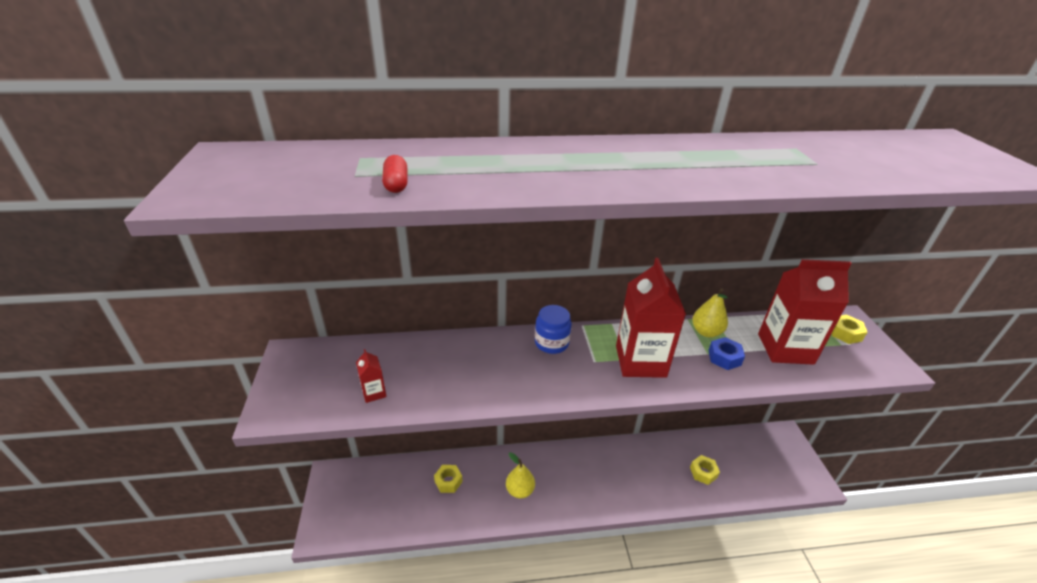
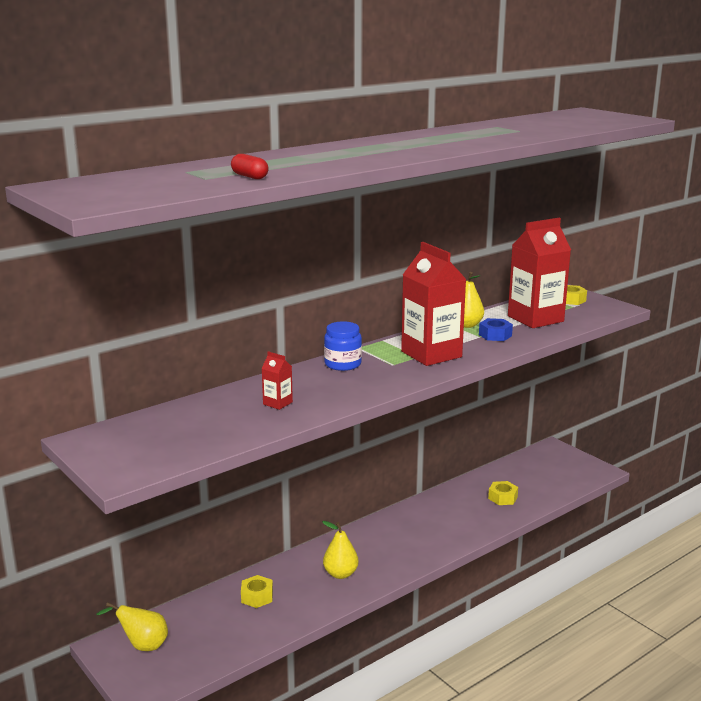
camera: 30 degrees left, 15 degrees down
red carton [356,349,386,403] -> red carton moved to [261,351,293,410]
none -> yellow pear [96,602,168,651]

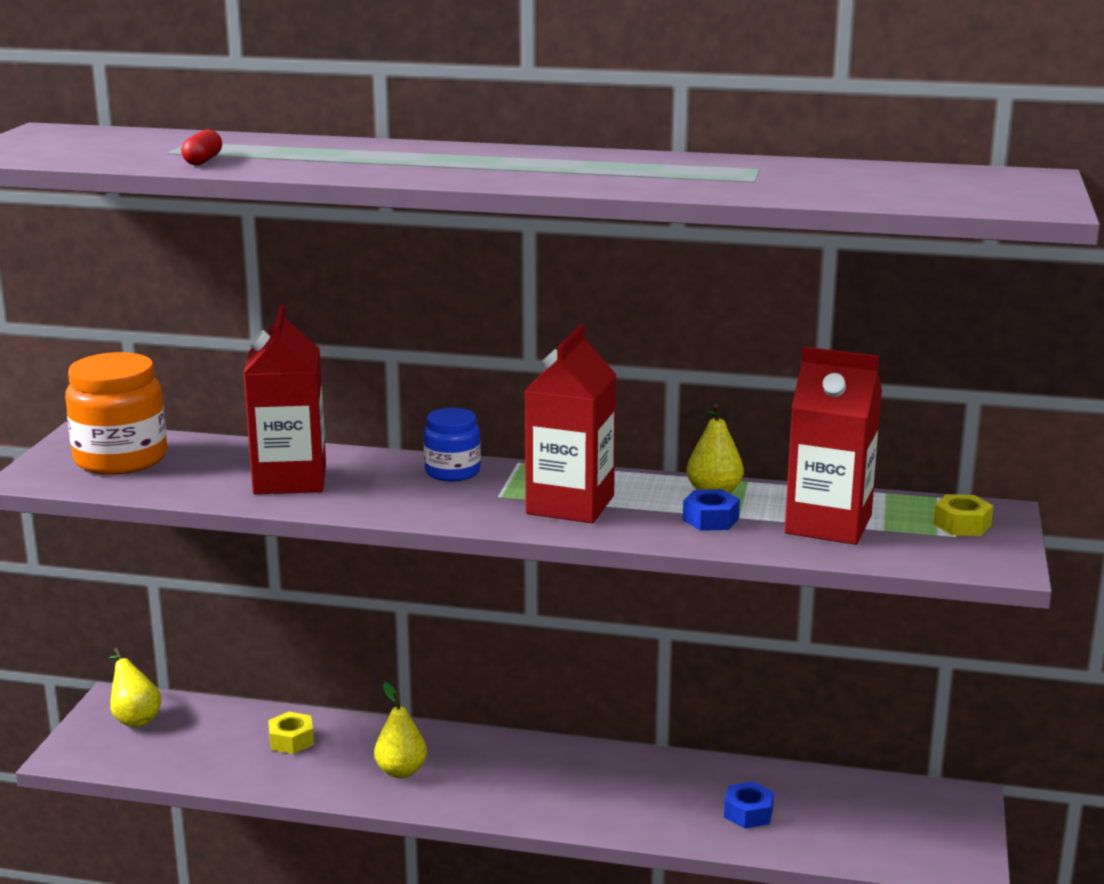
camera: 50 degrees right, 0 degrees up
red carton [261,351,293,410] -> red carton [243,305,326,494], size x2.33
yellow nut [488,481,518,505] -> blue nut [724,782,774,829]
none -> orange jar [65,352,167,475]

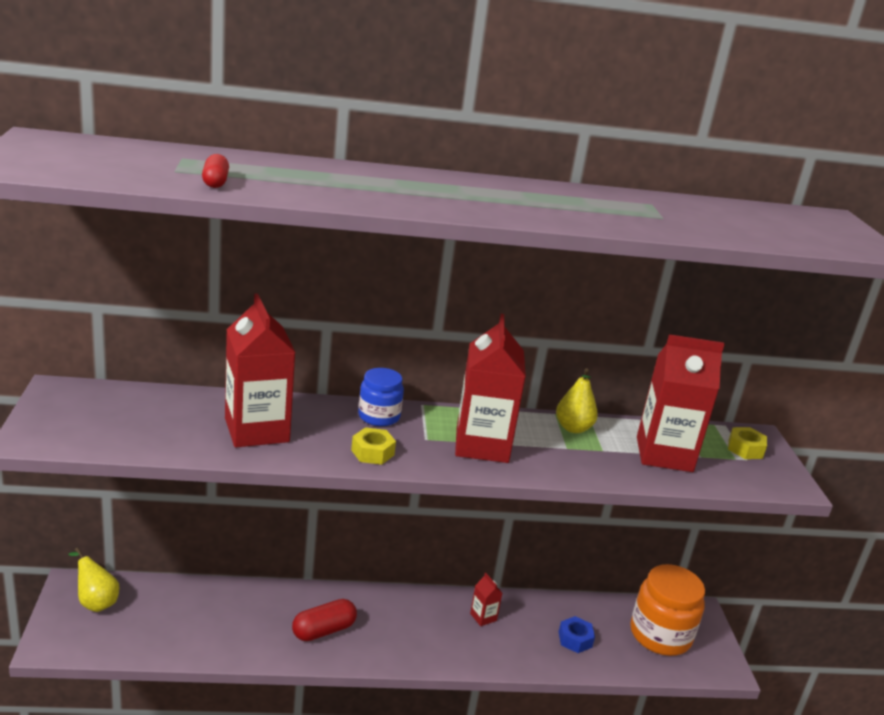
camera: 20 degrees left, 5 degrees up
orange jar [65,352,167,475] -> orange jar moved to [630,564,705,656]
yellow nut [268,712,314,754] -> yellow nut moved to [351,427,396,465]
yellow pear [374,682,427,778] -> red capsule [292,599,357,641]
blue nut [683,489,740,531] -> none
none -> red carton [470,573,502,626]

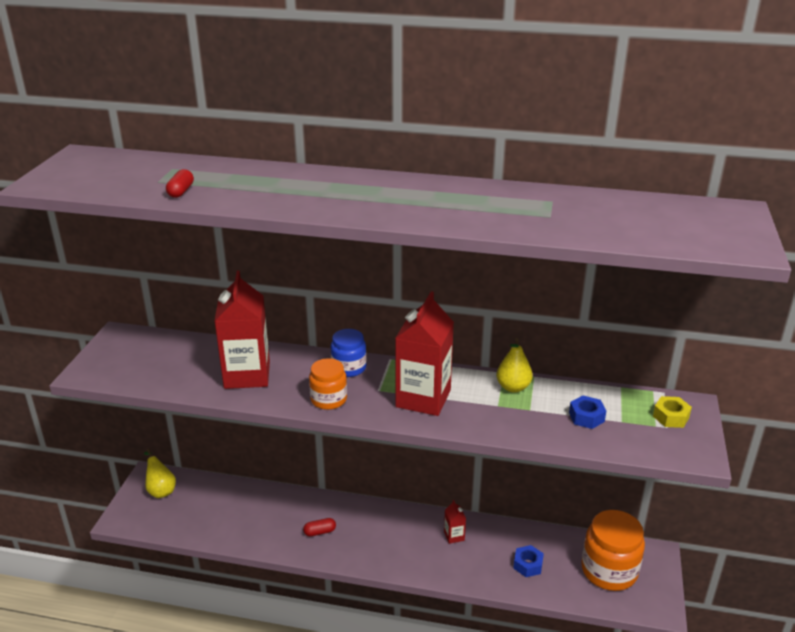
camera: 20 degrees right, 5 degrees up
red capsule [292,599,357,641] -> red capsule [303,518,336,536], size x0.61
yellow nut [351,427,396,465] -> orange jar [309,358,347,410]
red carton [637,334,725,472] -> blue nut [569,396,606,429]

